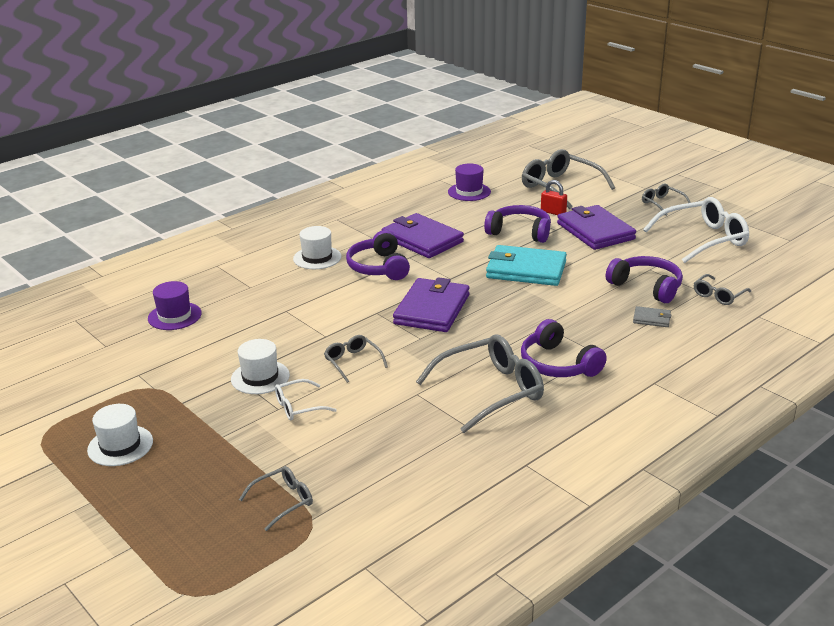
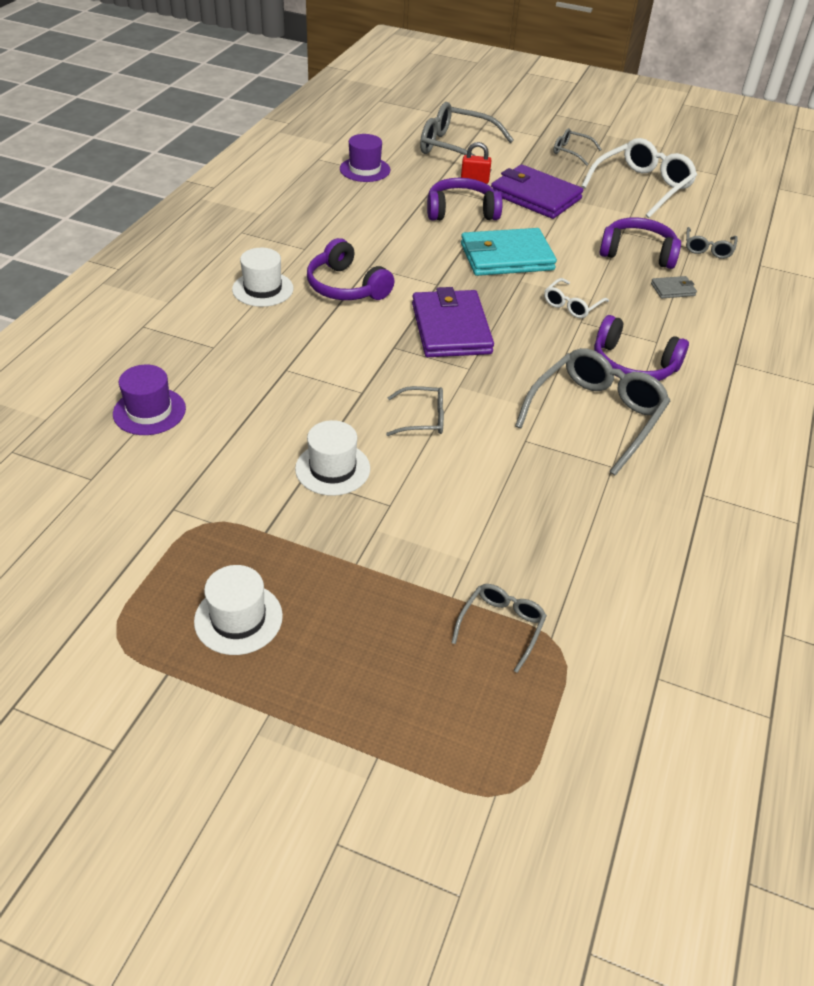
camera: 30 degrees left, 15 degrees up
white glasses [275,379,337,421] -> white glasses moved to [544,278,609,318]
grey glasses [324,335,388,383] -> grey glasses turned 150 degrees clockwise [386,386,444,436]
purple wallet [382,213,464,258] -> none

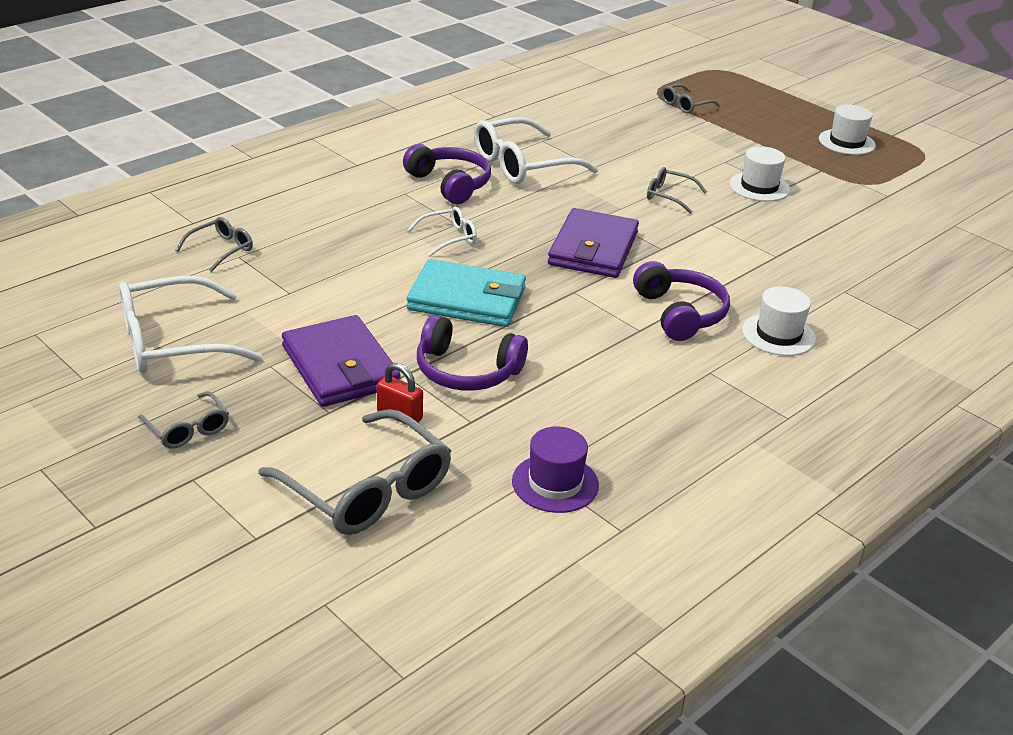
camera: 155 degrees left, 10 degrees down
purple hat [113,365,186,435] -> none
grey glasses [515,348,670,475] -> white glasses [474,117,598,184]
purple headphones [600,217,681,269] -> none
grey wallet [651,276,697,299] -> none

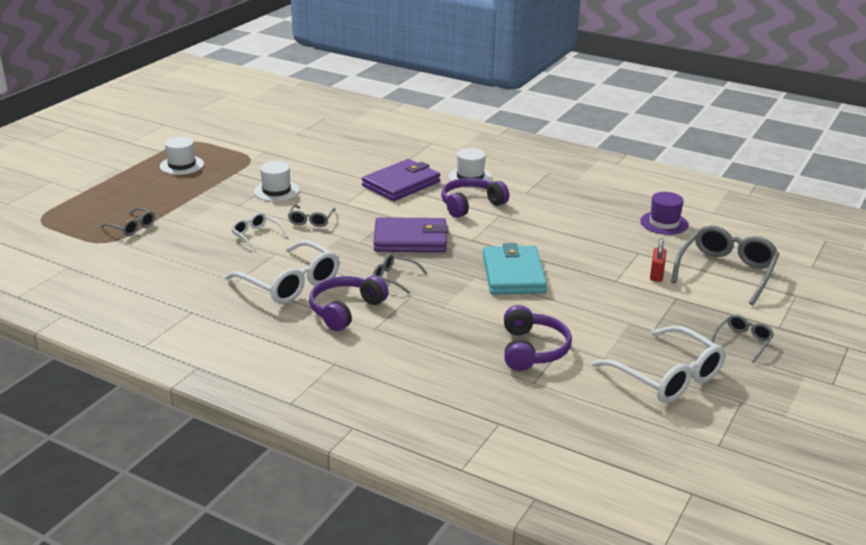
camera: 105 degrees left, 5 degrees down
grey glasses [176,217,253,272] -> grey glasses moved to [373,254,427,294]
purple wallet [282,315,400,407] -> purple wallet moved to [362,159,440,201]
white glasses [407,207,477,256] -> white glasses moved to [232,212,287,251]
purple headphones [417,315,528,391] -> purple headphones moved to [504,305,572,371]

